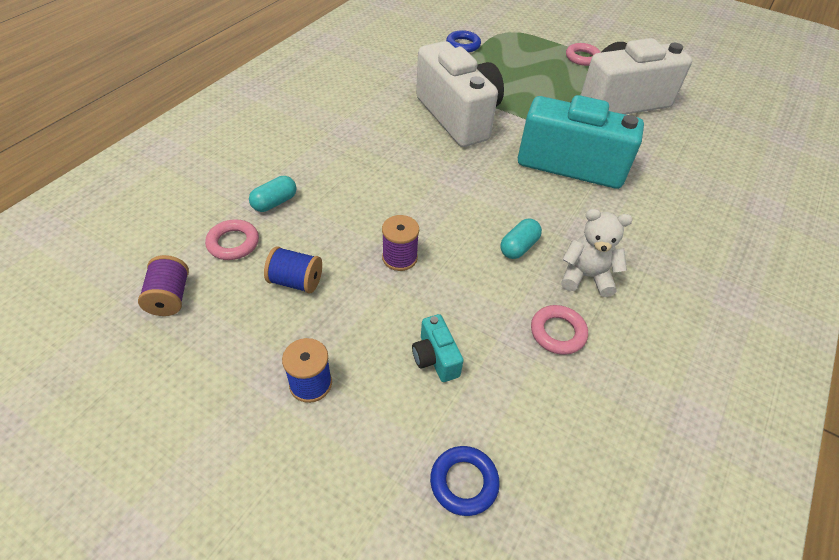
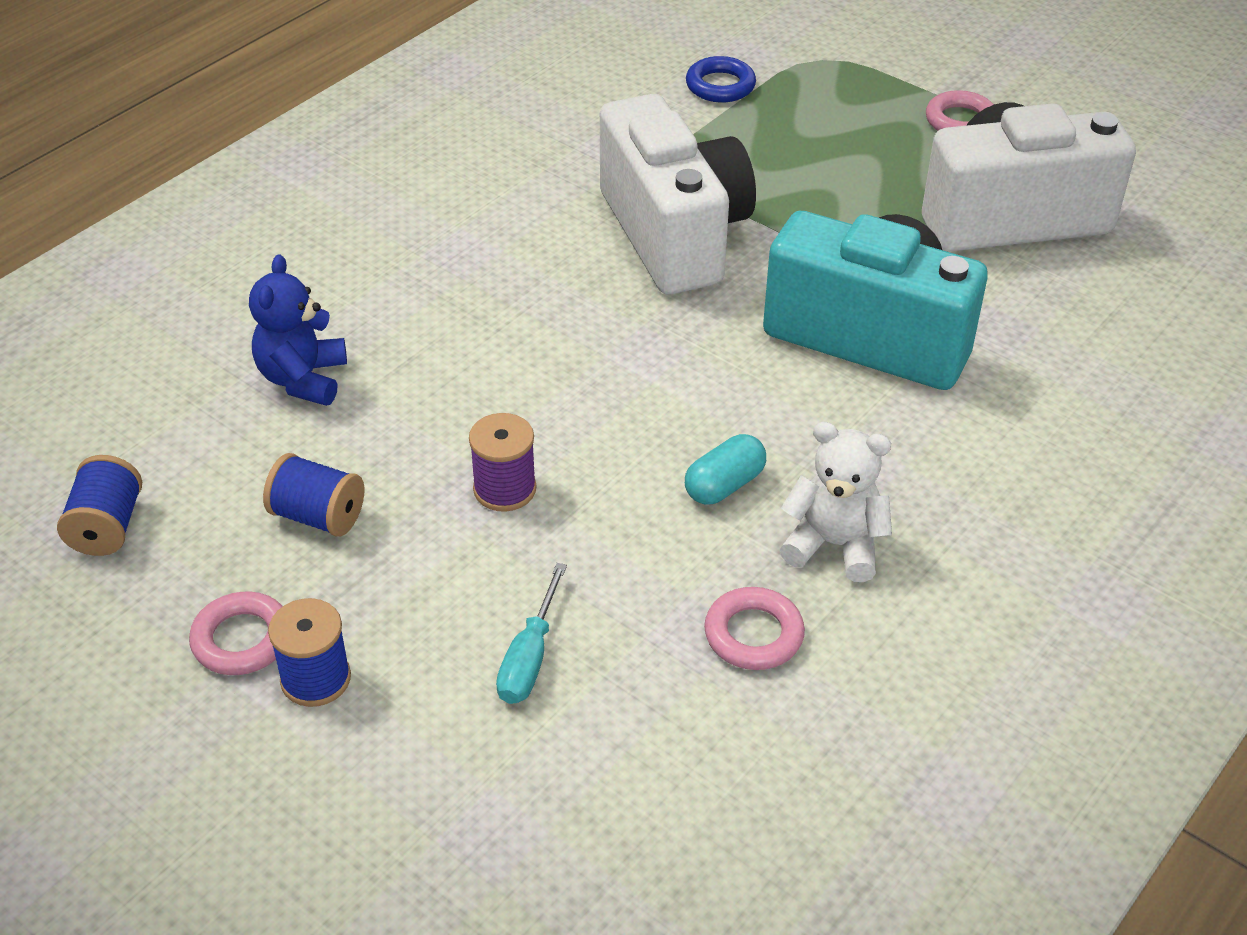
camera: 10 degrees right, 5 degrees down
purple spool [138,255,189,316] -> blue spool [57,455,142,556]
pink ring [205,219,259,260] -> pink ring moved to [189,592,283,675]
turquoise capsule [249,176,297,212] -> blue teddy bear [249,254,347,406]
turquoise camera [412,314,464,382] -> turquoise screwdriver [496,563,567,704]
blue ring [430,446,500,516] -> none

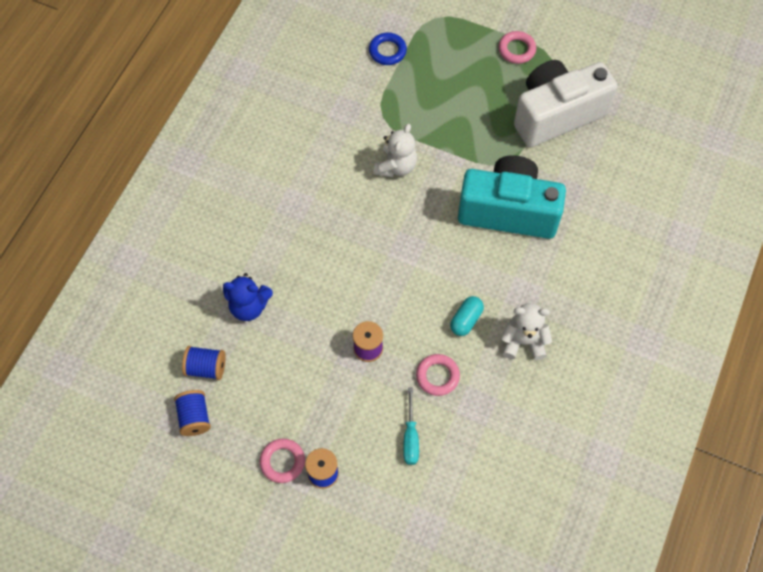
camera: 15 degrees left, 20 degrees up
blue teddy bear [249,254,347,406] -> blue teddy bear turned 75 degrees counterclockwise [223,273,273,321]
blue spool [263,453,364,537] -> blue spool moved to [182,346,226,380]
white camera [600,94,756,294] -> white teddy bear [374,124,417,177]
pink ring [704,587,805,670] -> pink ring moved to [416,354,460,396]

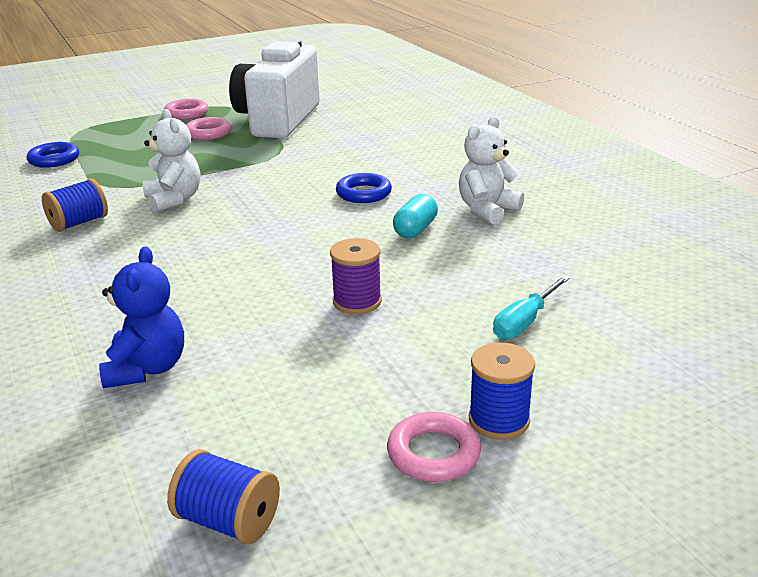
camera: 50 degrees left, 35 degrees down
blue spool [182,346,226,380] -> blue spool moved to [42,178,108,232]
blue teddy bear [223,273,273,321] -> blue teddy bear turned 45 degrees counterclockwise [99,246,184,388]
turquoise screwdriver [403,388,419,465] -> turquoise screwdriver turned 90 degrees clockwise [493,276,570,339]
pink ring [416,354,460,396] -> pink ring moved to [186,117,231,140]
turquoise capsule [450,296,484,336] -> turquoise capsule turned 45 degrees clockwise [393,194,438,238]
turquoise camera [458,155,566,239] -> none
none -> blue ring [336,173,392,203]

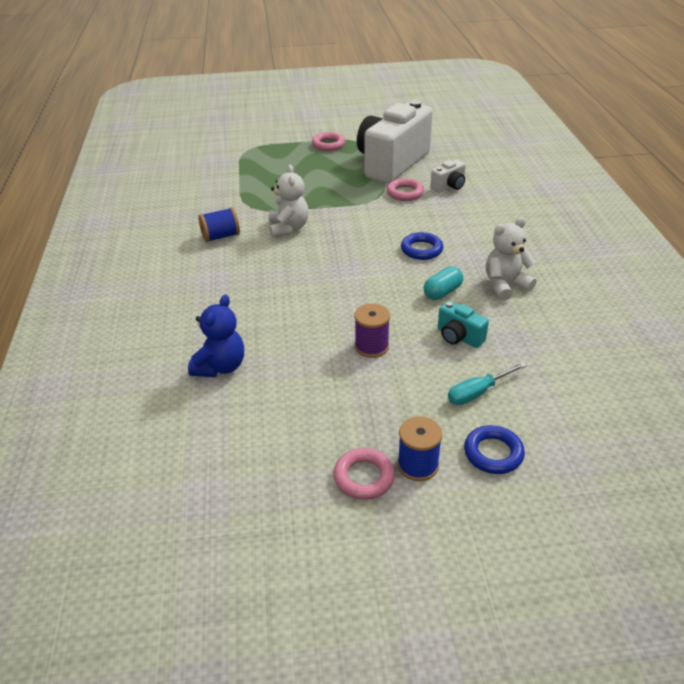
camera: 20 degrees right, 10 degrees up
blue ring [27,142,79,168] -> blue ring moved to [464,425,525,474]
blue spool [167,449,280,544] -> none
pink ring [186,117,231,140] -> pink ring moved to [386,178,424,201]
none -> white camera [430,160,466,193]
none -> turquoise camera [438,301,489,348]

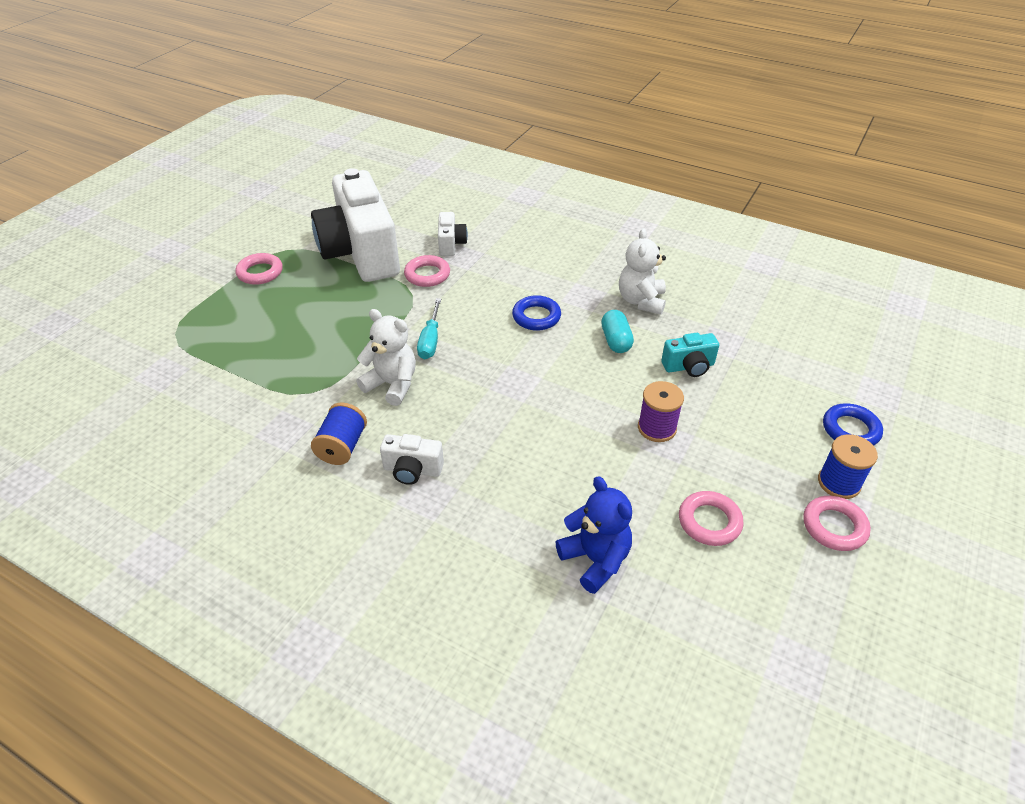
camera: 55 degrees left, 5 degrees up
turquoise screwdriver [448,362,527,405] -> turquoise screwdriver moved to [417,298,441,359]
none -> white camera [380,434,444,485]
none -> pink ring [679,491,744,546]

